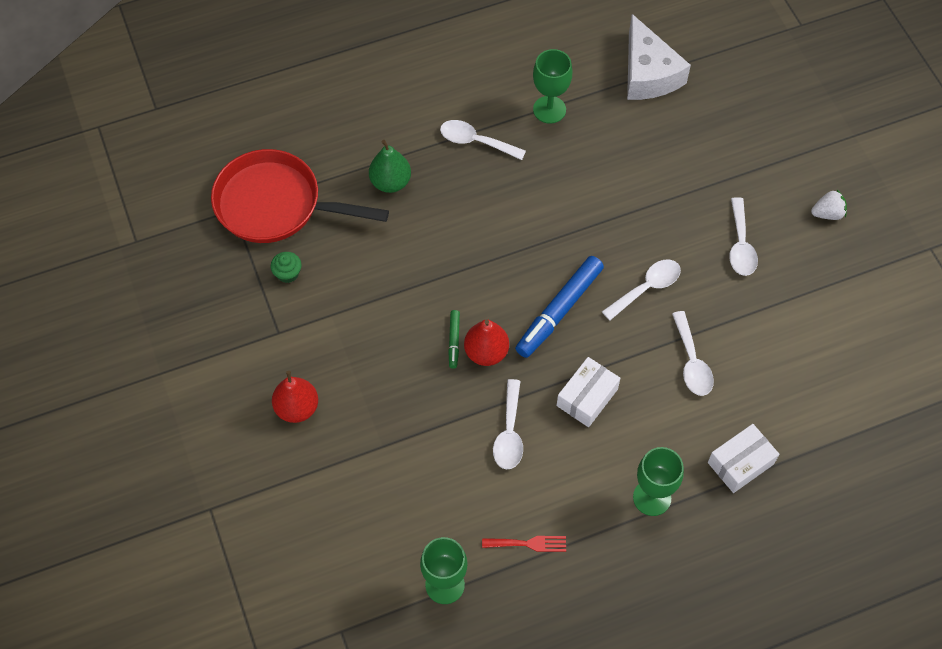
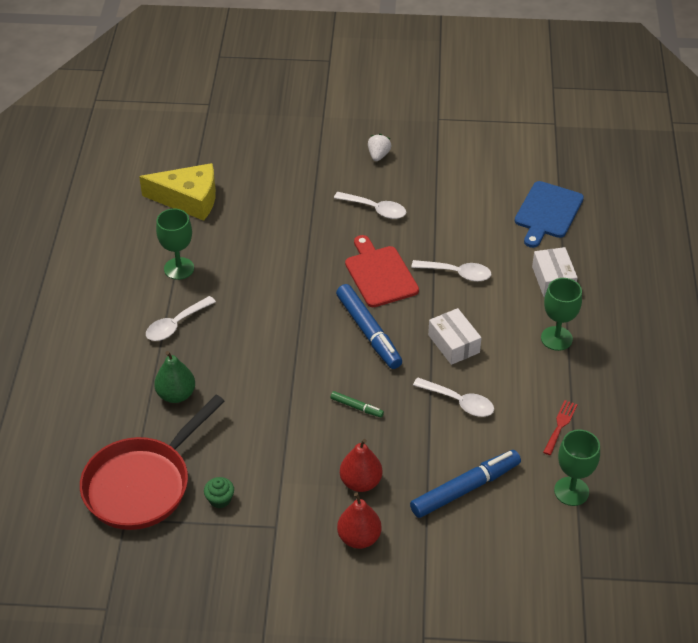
camera: 65 degrees left, 15 degrees down
red pear [464,319,509,366] -> red pear moved to [340,439,382,492]
white spoon [602,260,681,321] -> red cutting board [345,235,419,307]
white cheese [627,14,691,100] -> yellow cheese [139,163,216,221]
none -> blue marker [410,450,521,518]
none -> blue cutting board [515,181,584,248]

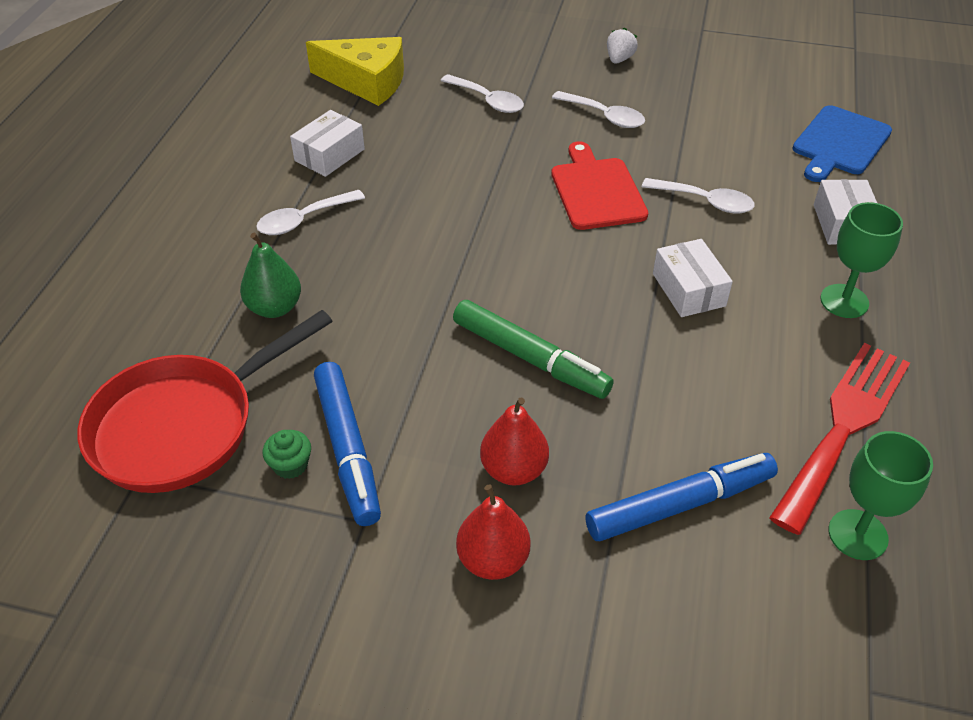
camera: 10 degrees right, 0 degrees up
green goblet [156,209,194,280] -> white box [290,110,365,177]
green marker [330,391,384,418] -> green marker [453,300,614,399], size x2.10
blue marker [336,284,402,369] -> blue marker moved to [314,362,381,526]
white spoon [413,378,494,417] -> white spoon moved to [440,74,524,113]
red fork [543,400,578,455] -> red fork [769,343,910,535], size x2.32

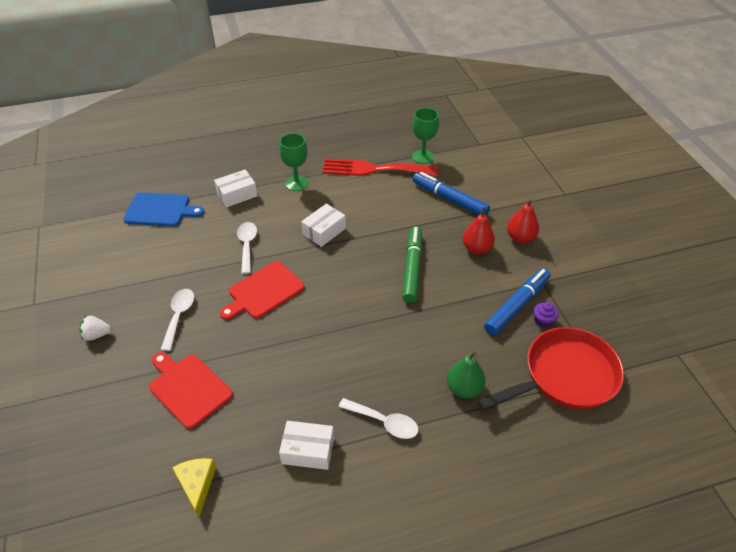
camera: 120 degrees left, 0 degrees up
red pan [77,310,332,493] -> red pan turned 45 degrees counterclockwise [477,327,624,411]
green cupcake [263,430,311,479] -> purple cupcake [533,302,559,328]
yellow cheese [306,37,404,106] -> yellow cheese [172,458,216,517], size x0.60
white spoon [440,74,524,113] -> red cutting board [149,352,233,429]

